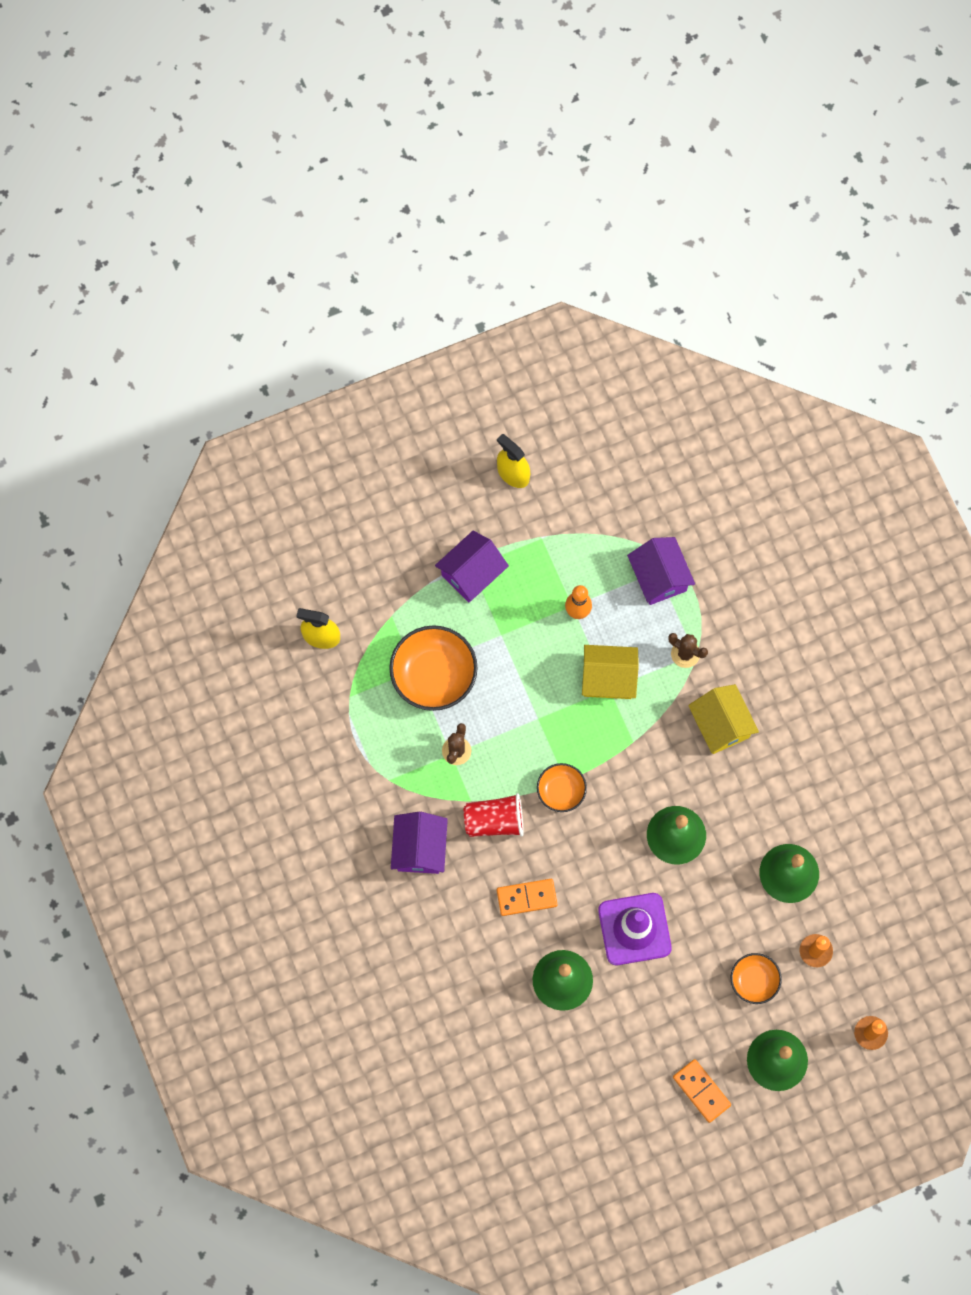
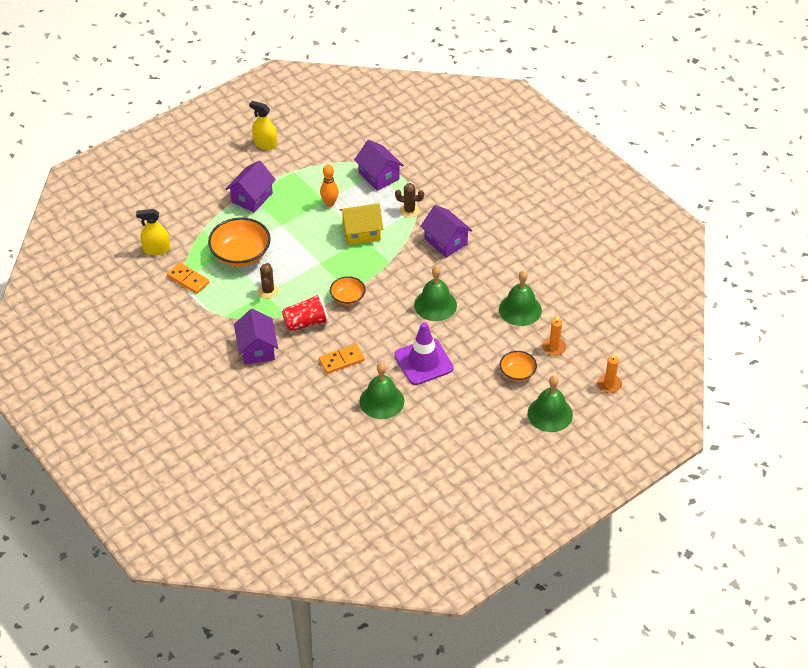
camera: 15 degrees left, 25 degrees down
orange domino [673,1059,731,1123] -> orange domino moved to [167,262,210,294]
yellow house [688,684,759,754] -> purple house [420,205,473,257]

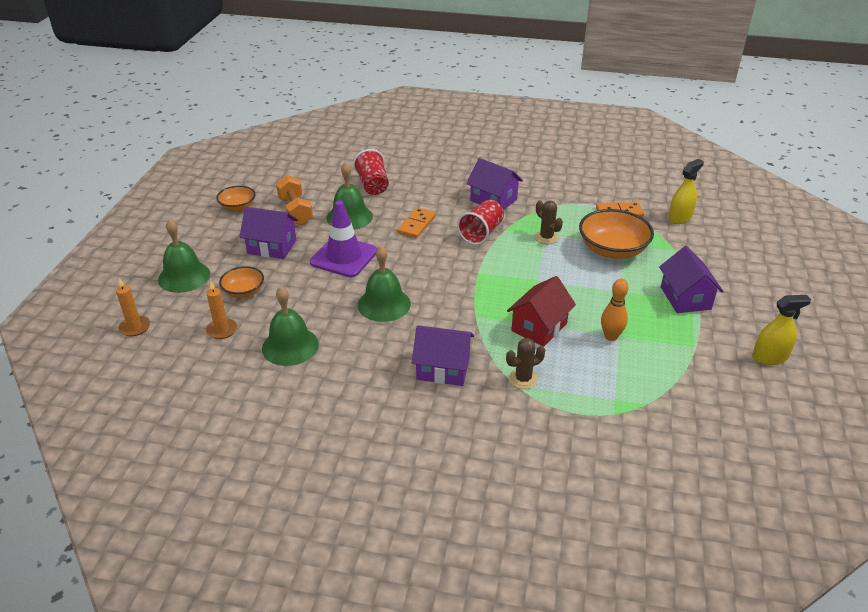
camera: 140 degrees right, 10 degrees down
orange bowl [330,276,366,305] -> orange bowl moved to [217,186,256,211]
yellow house [340,203,383,245] -> red house [507,276,576,347]
purple house [354,140,404,191] -> purple house moved to [239,207,298,259]
none -> orange dumbbell [276,175,313,225]
none -> red cup [353,149,389,195]

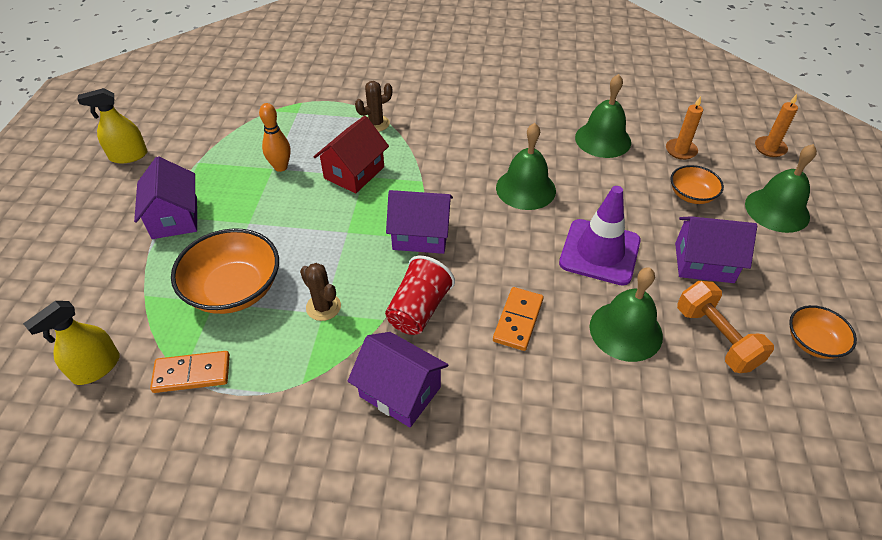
camera: 175 degrees right, 10 degrees up
red cup [353,149,389,195] -> none
purple house [412,325,474,386] -> purple house moved to [386,190,453,254]

